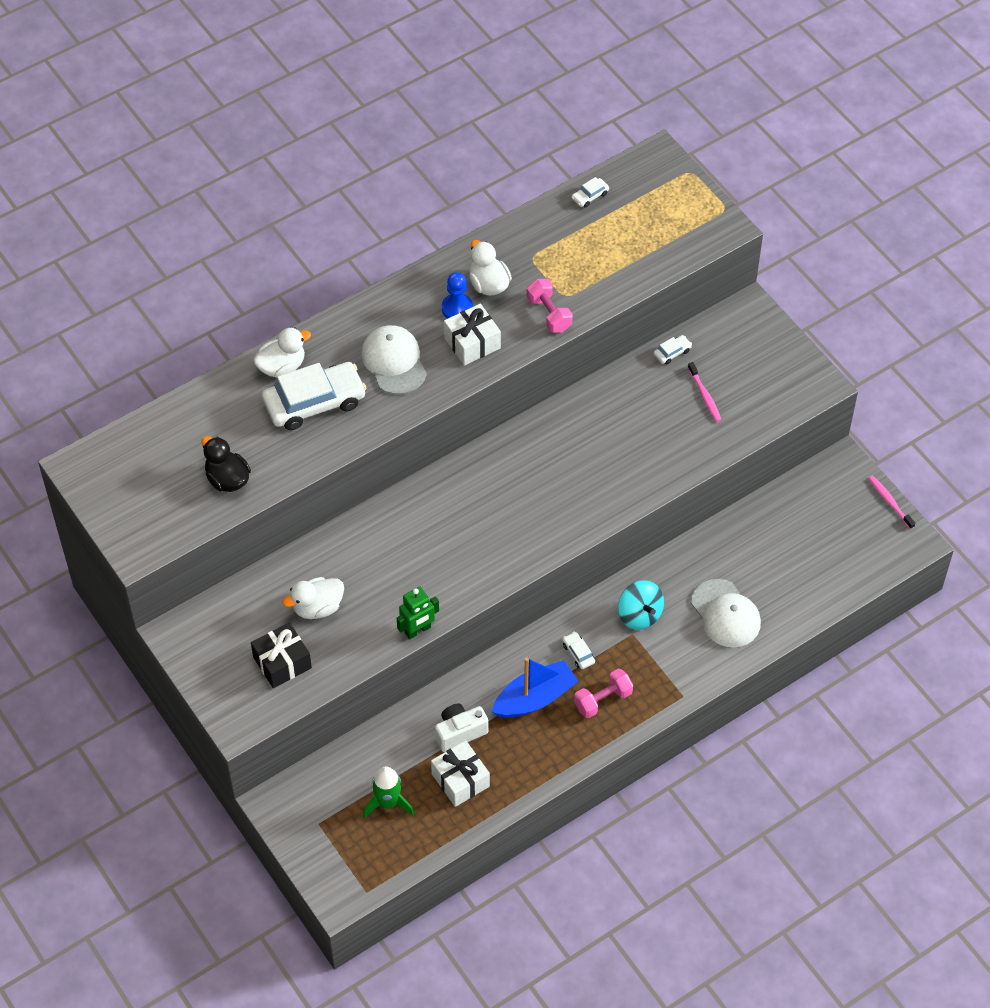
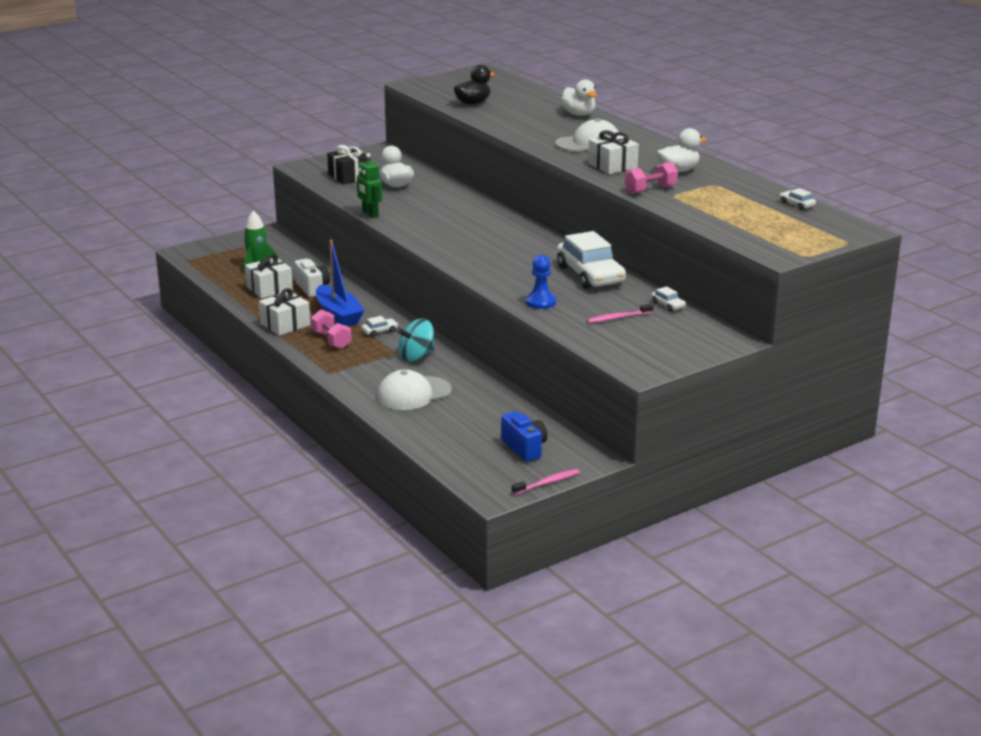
camera: 90 degrees right, 30 degrees down
white car [262,362,367,430] -> white car moved to [557,231,626,289]
blue pawn [442,272,473,319] -> blue pawn moved to [526,255,556,309]
none -> white gift [259,288,311,336]
none -> blue camera [501,411,547,462]

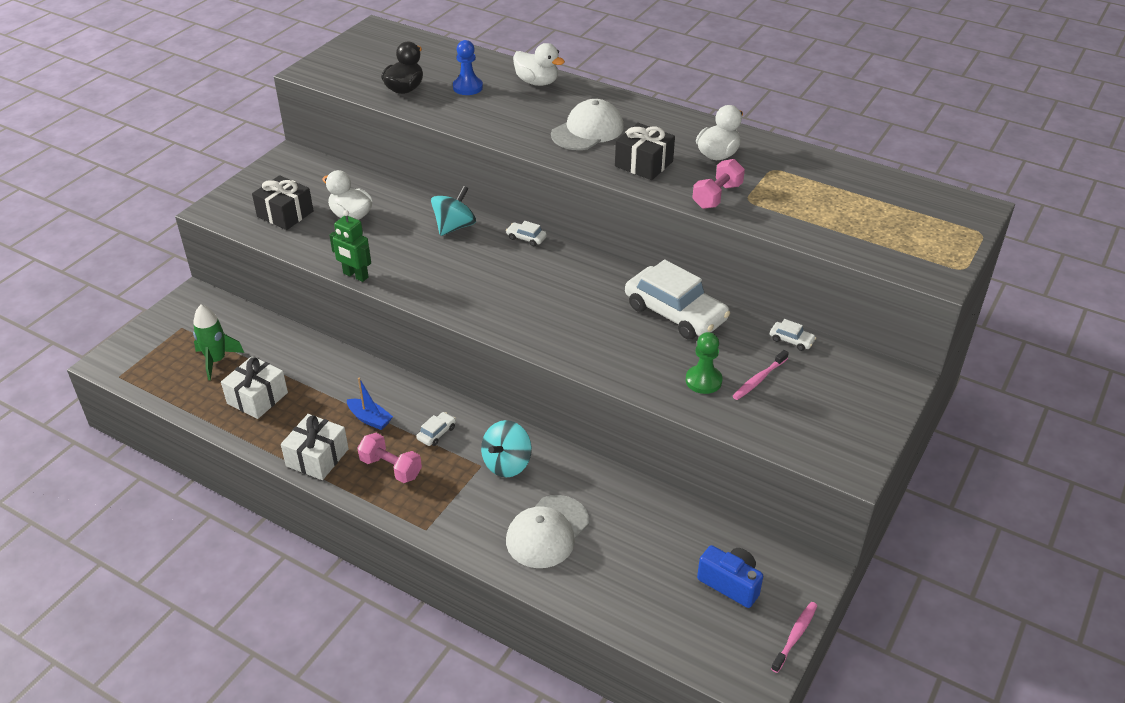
camera: 25 degrees left, 15 degrees up
white camera [294,259,330,297] -> none
blue boat [316,240,365,326] -> blue boat [347,377,393,430], size x0.56
blue pawn [526,255,556,309] -> blue pawn moved to [453,40,483,95]
white gift [588,130,639,174] -> black gift [615,123,675,180]
white car [780,188,816,210] -> white car moved to [506,221,547,246]
none -> turquoise spinning top [431,186,476,236]
none -> green pawn [686,332,722,394]

